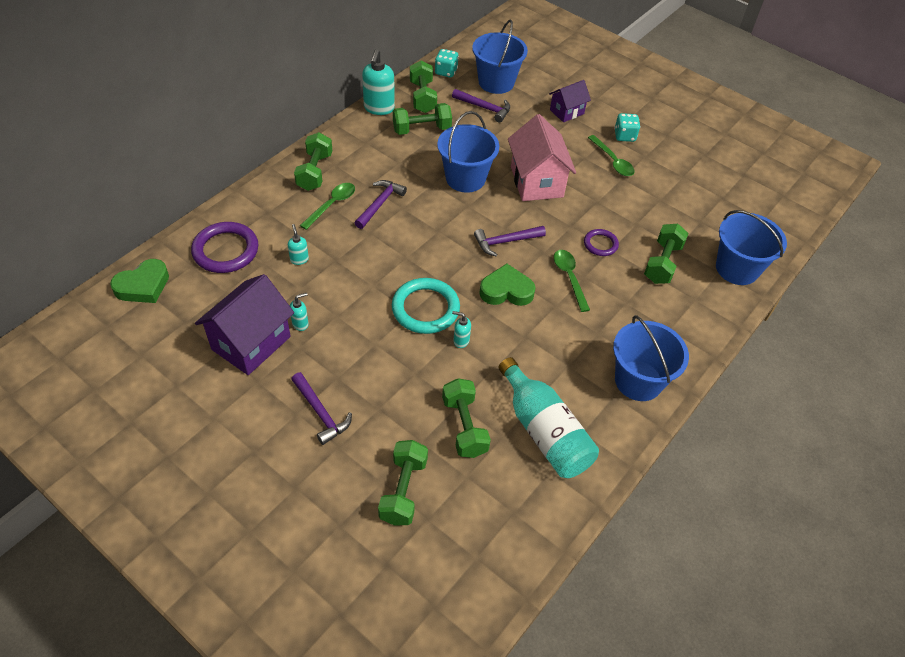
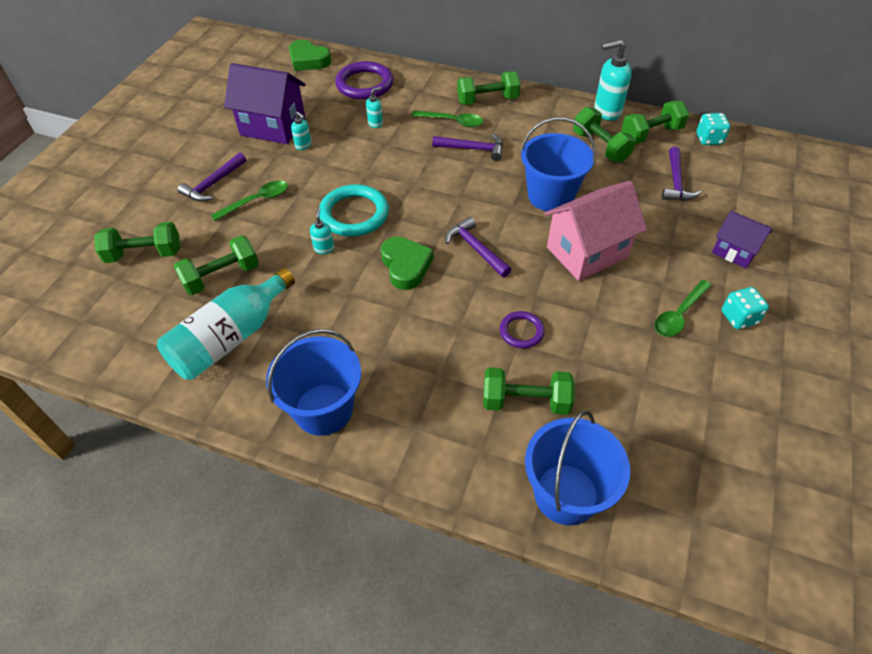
camera: 75 degrees right, 0 degrees up
blue bucket [472,19,528,94] -> none
green spoon [554,250,590,312] -> green spoon moved to [211,181,288,221]

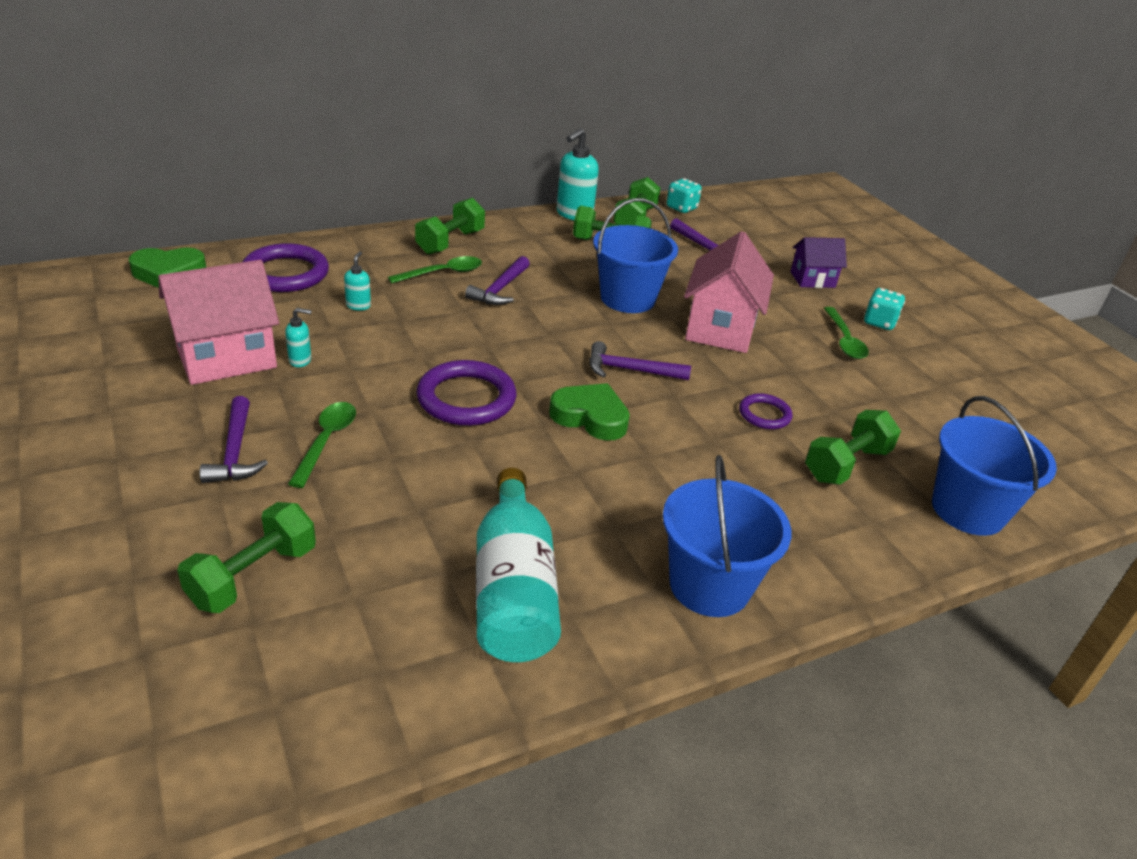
camera: 50 degrees left, 15 degrees down
green dumbbell [174,235,259,295] -> none
purple house [224,63,306,144] -> pink house [158,260,279,385]
turquoise soap dispenser [310,207,334,254] -> none
turquoise ring [319,184,389,237] -> purple ring [416,360,516,426]
purple hammer [432,134,503,161] -> purple hammer turned 150 degrees clockwise [465,256,530,305]

